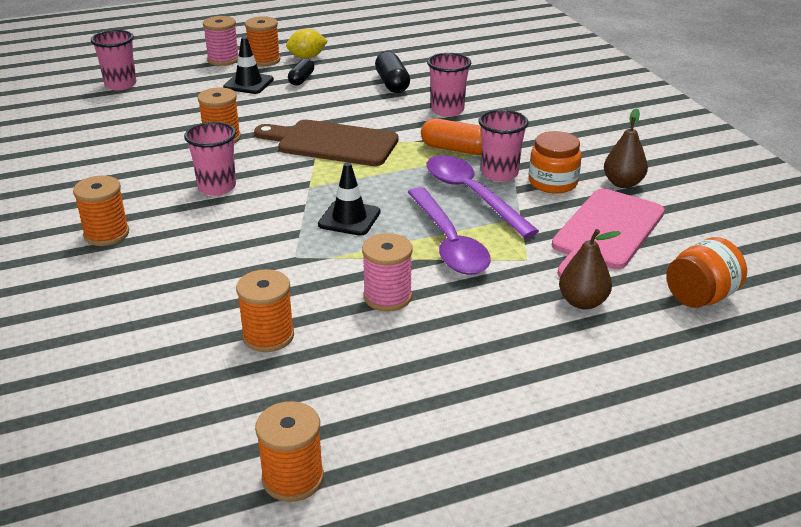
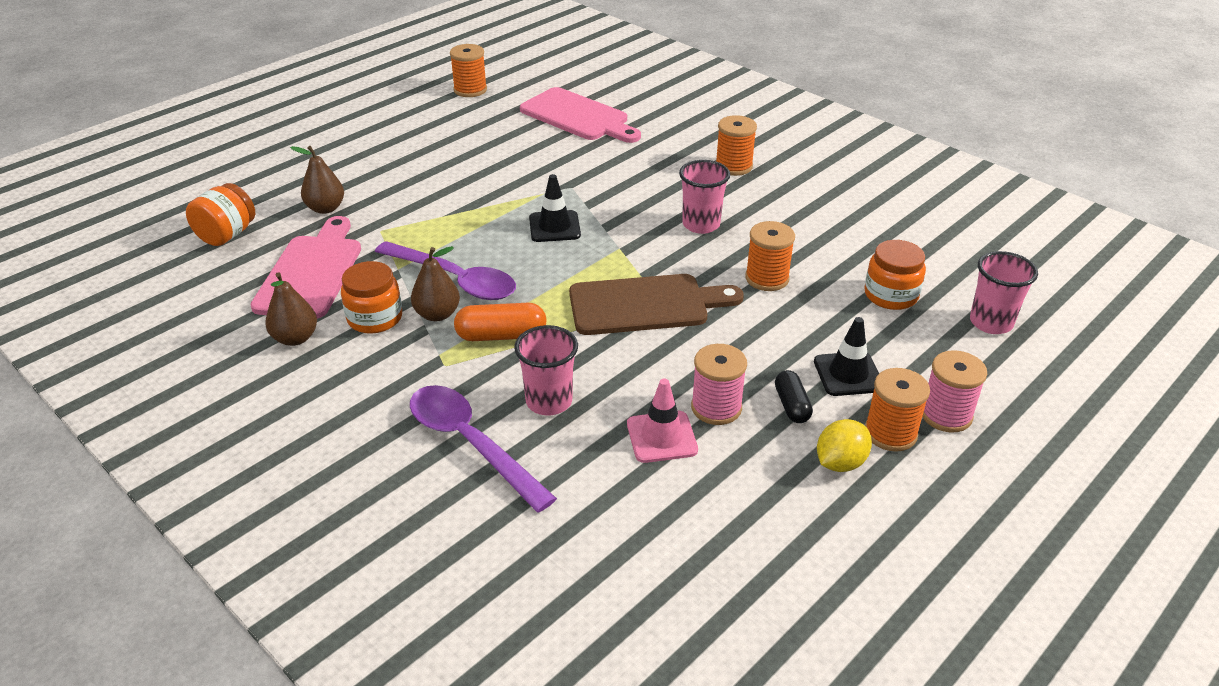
camera: 155 degrees right, 5 degrees up
orange spool [236,269,294,352] -> none
pink spool [362,233,413,311] -> pink spool moved to [691,344,747,425]
black capsule [375,51,410,93] -> pink traffic cone [627,379,698,463]
purple spoon [408,187,491,275] -> purple spoon moved to [410,385,557,513]
pink cup [478,109,529,182] -> brown pear [411,246,460,321]
none -> pink cutting board [520,87,641,143]
none -> orange jar [864,240,926,310]

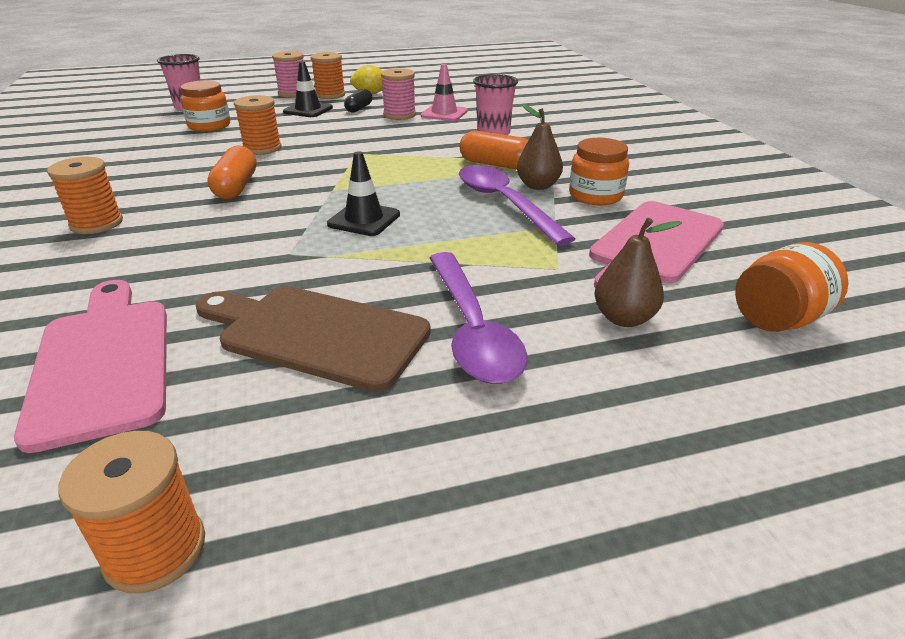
camera: 150 degrees left, 5 degrees down
brown pear [265,272,317,346] -> none
purple spoon [410,385,557,513] -> purple spoon moved to [429,252,527,384]
brown cutting board [569,274,744,335] -> brown cutting board moved to [196,286,431,392]
pink cup [679,160,730,234] -> orange capsule [207,145,257,199]

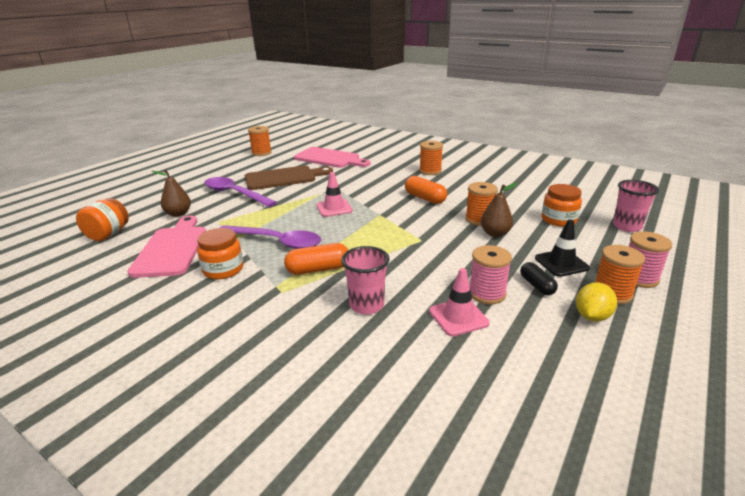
camera: 140 degrees right, 5 degrees down
black traffic cone [327,151,400,236] -> pink traffic cone [316,172,353,217]
brown pear [517,104,563,190] -> brown pear moved to [481,183,517,237]

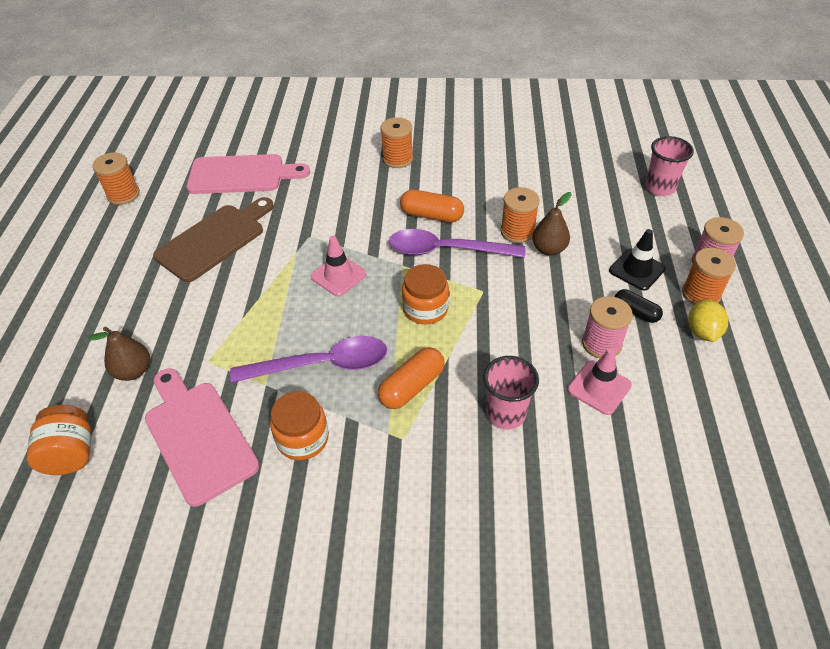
camera: 30 degrees left, 20 degrees up
purple spoon [205,177,277,207] -> purple spoon moved to [388,229,526,258]
orange jar [542,184,582,227] -> orange jar moved to [402,264,449,324]

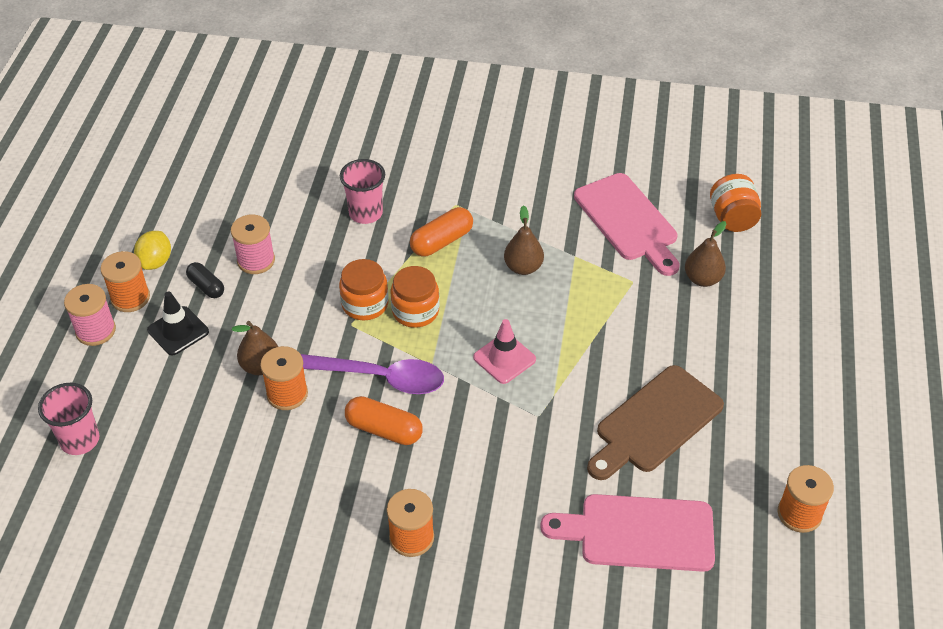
camera: 175 degrees left, 0 degrees up
purple spoon [230,336,387,383] -> brown pear [504,205,544,275]
orange jar [270,391,329,460] -> orange jar moved to [339,259,389,320]
pink traffic cone [567,348,632,415] -> none

